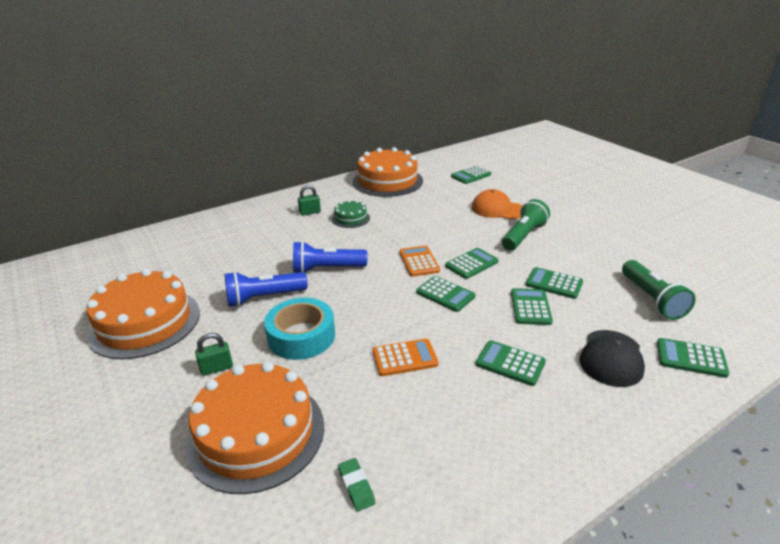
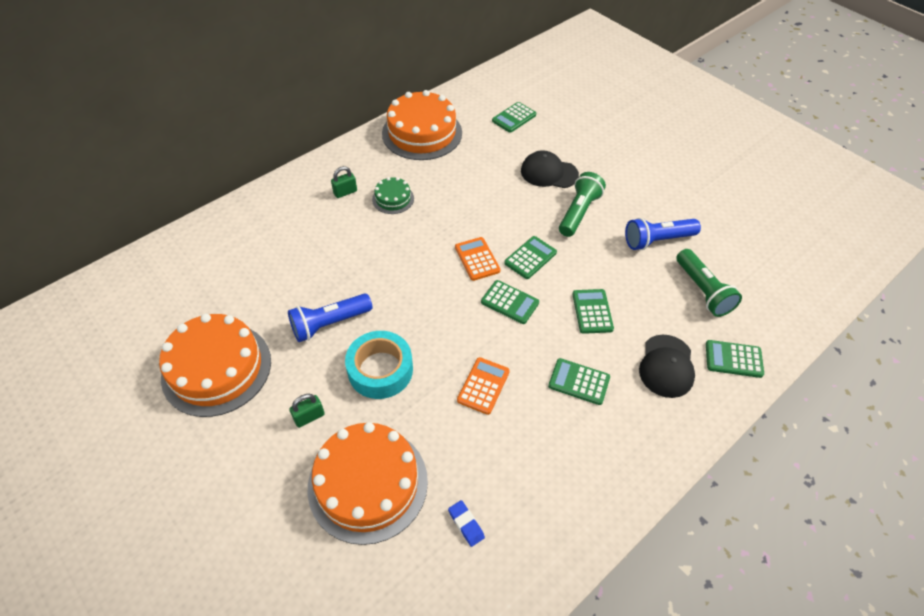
camera: 10 degrees left, 20 degrees up
blue flashlight [293,241,368,273] -> blue flashlight moved to [625,218,701,250]
green eraser [338,458,376,512] -> blue eraser [448,500,485,547]
orange calculator [372,339,439,376] -> orange calculator turned 45 degrees counterclockwise [457,357,510,415]
orange cap [472,189,523,219] -> black cap [521,150,579,188]
green calculator [526,267,583,299] -> none

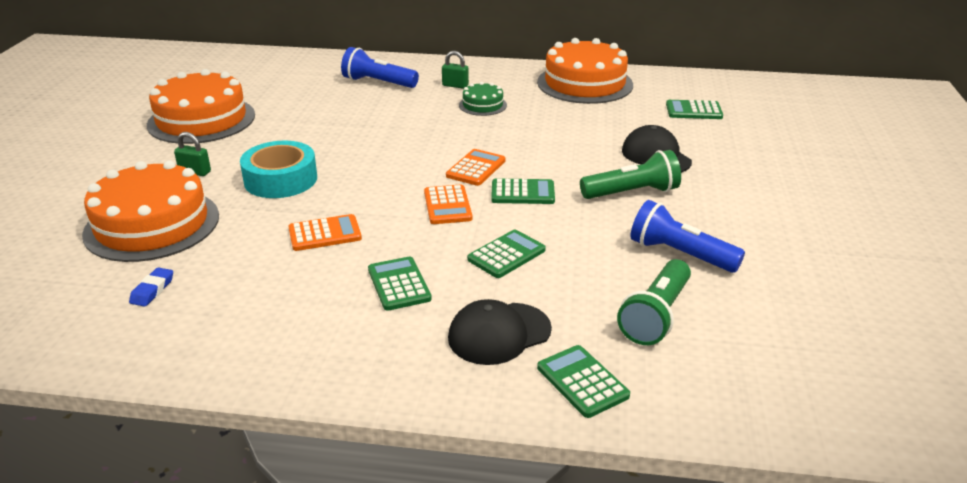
camera: 50 degrees right, 20 degrees down
blue flashlight [288,293,373,342] -> blue flashlight moved to [341,47,419,88]
green calculator [481,280,539,324] -> orange calculator [424,184,472,224]

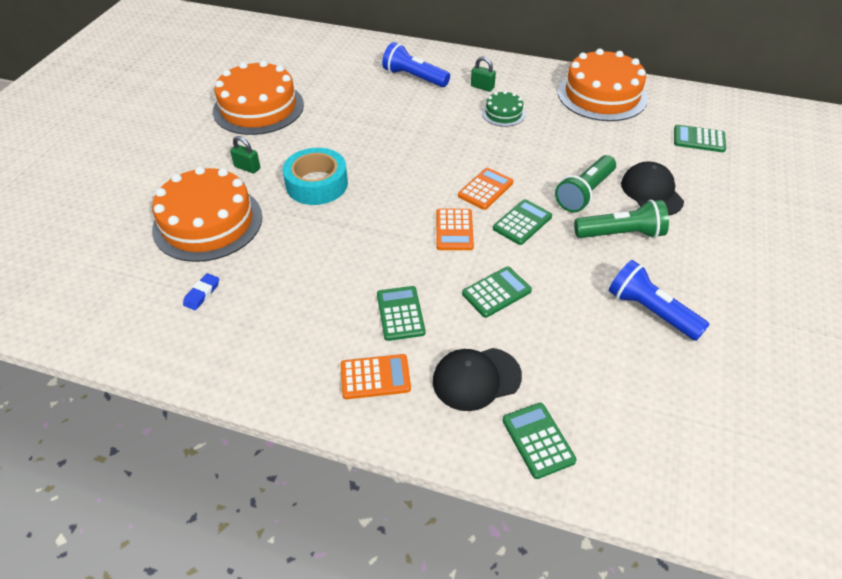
camera: 10 degrees right, 15 degrees up
orange calculator [288,214,362,251] -> orange calculator moved to [341,354,411,399]
green calculator [491,178,555,204] -> green calculator turned 60 degrees counterclockwise [493,199,552,245]
green flashlight [617,259,691,345] -> green flashlight moved to [555,155,616,213]

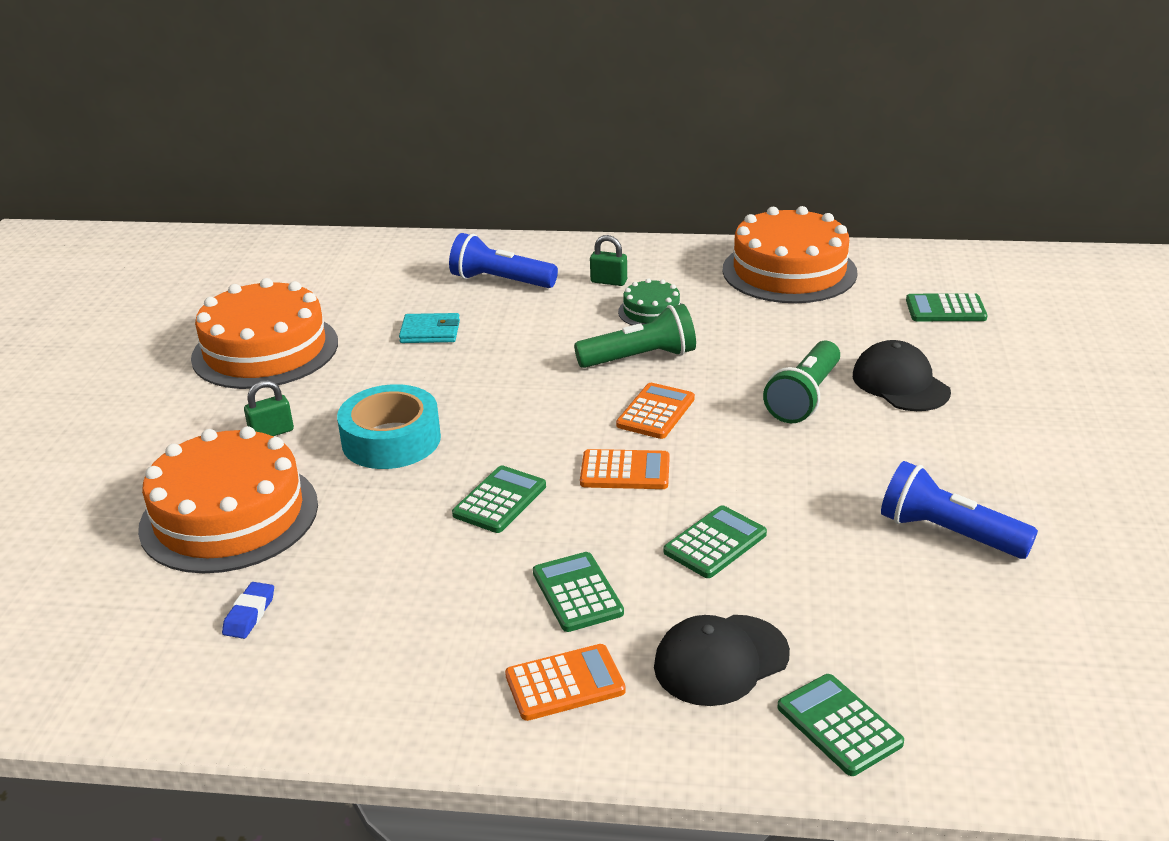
camera: 10 degrees left, 15 degrees down
green padlock [230,136,260,173] -> green padlock turned 45 degrees counterclockwise [244,380,294,436]
orange calculator [436,209,474,250] -> orange calculator turned 75 degrees counterclockwise [580,449,670,489]
green calculator [493,199,552,245] -> green calculator moved to [452,466,546,533]
green flashlight [574,199,669,238] -> green flashlight moved to [574,304,696,368]
none -> turquoise wallet [399,313,460,343]

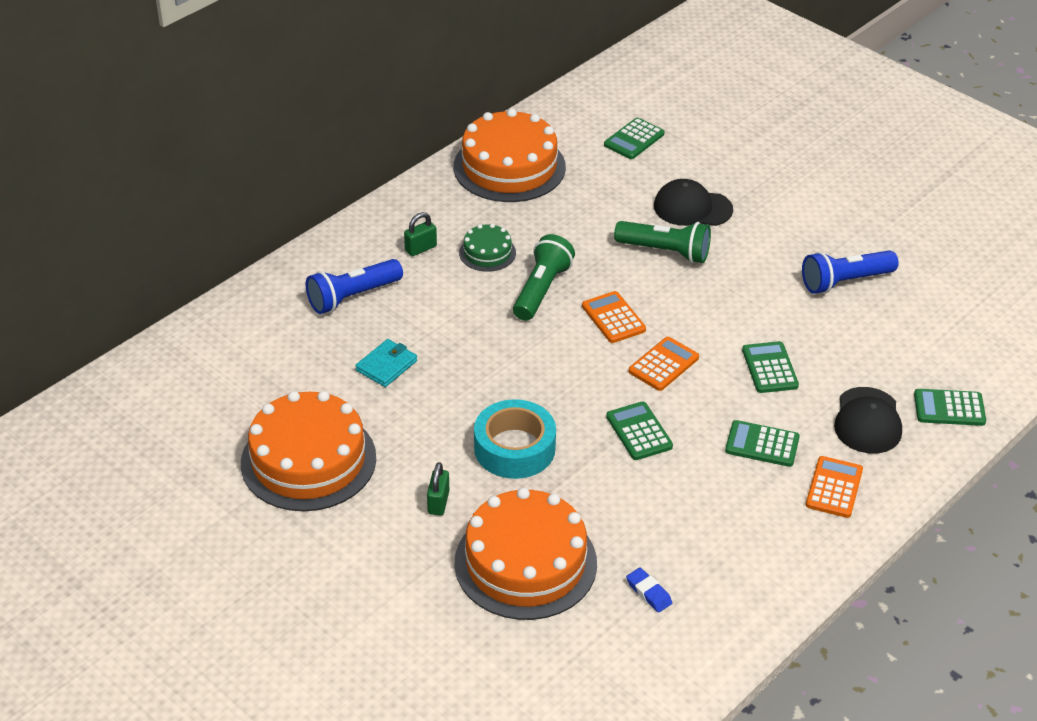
camera: 55 degrees left, 10 degrees up
green flashlight [763,341,840,423] -> green flashlight turned 45 degrees counterclockwise [614,221,711,263]

